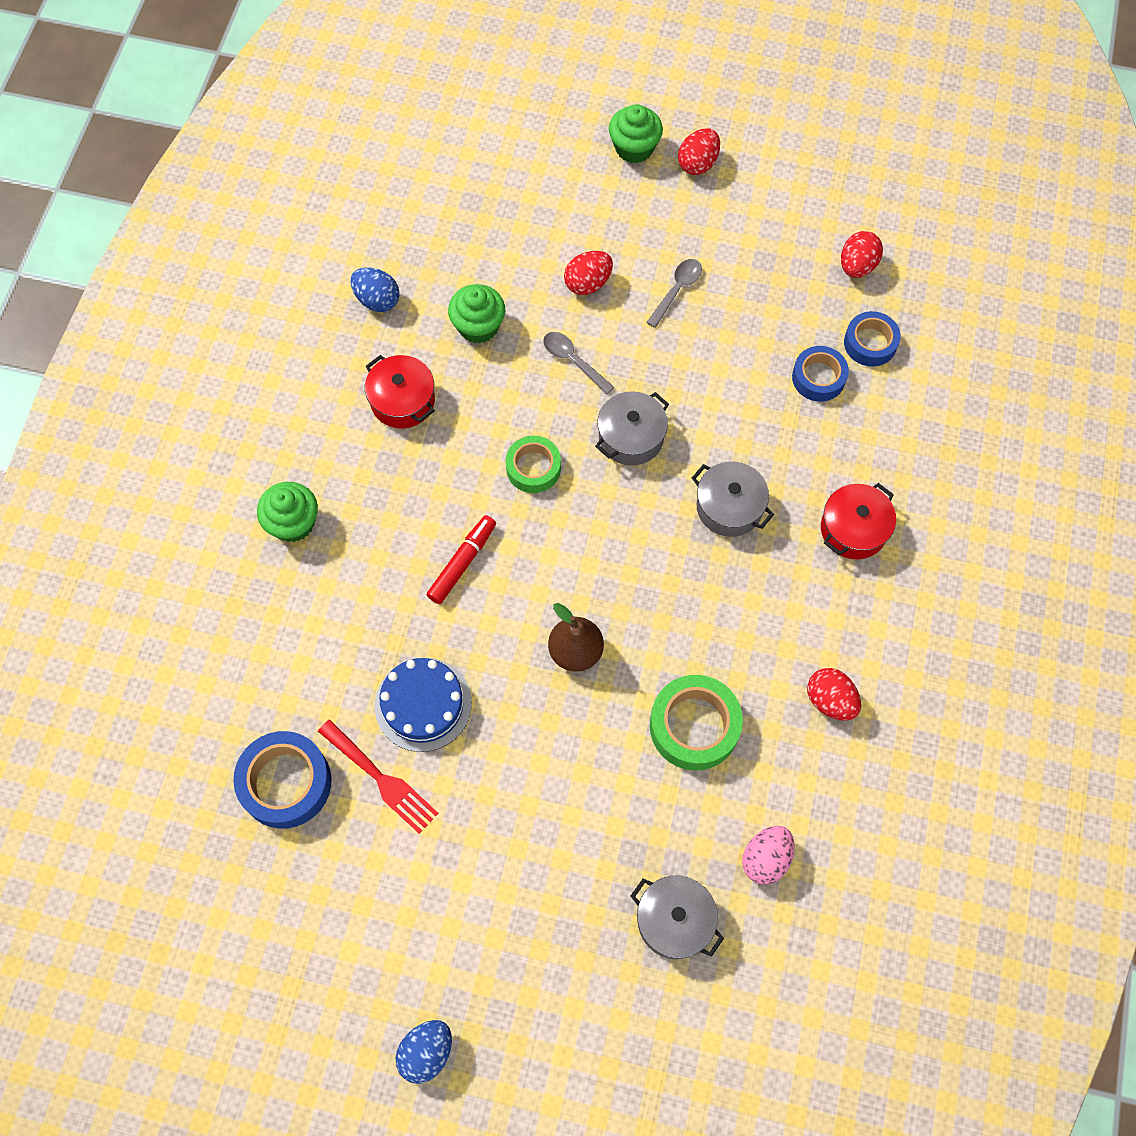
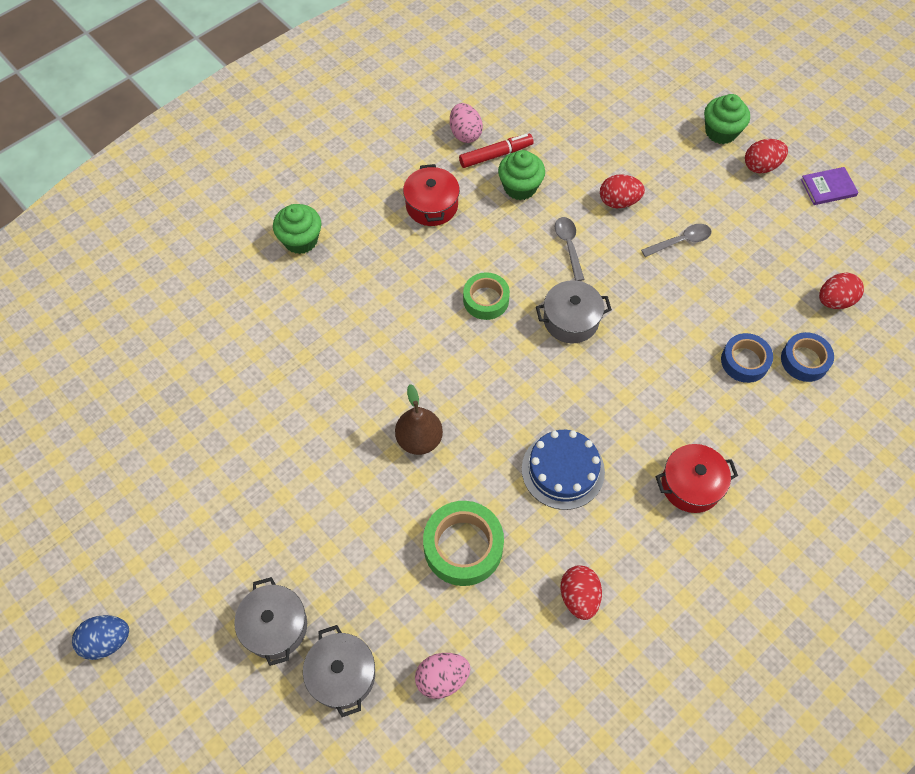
camera: 35 degrees right, 5 degrees down
blue tape [233,731,332,829] -> none
red fork [318,720,439,834] -> none
blue egg [350,267,400,312] -> pink egg [450,103,483,143]
blue cake [375,658,472,752] -> blue cake moved to [522,430,605,510]
red marker [427,515,496,604] -> red marker moved to [459,134,534,168]
grey pot [692,462,774,537] -> grey pot moved to [234,577,307,666]
none -> purple book [801,167,859,205]

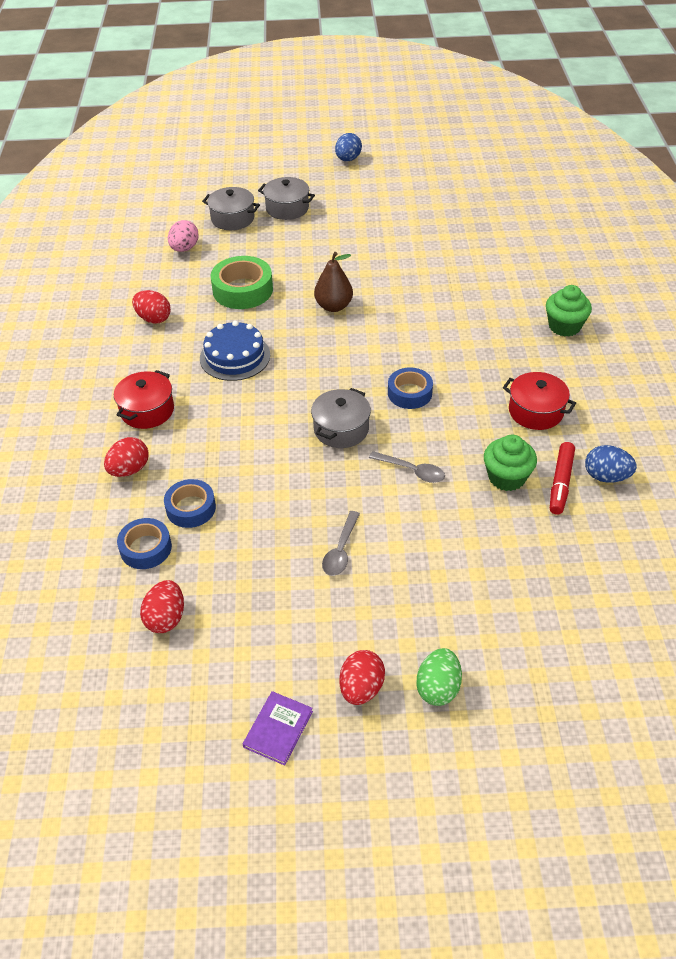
camera: 130 degrees right, 15 degrees down
pink egg [450,103,483,143] -> blue egg [585,445,637,483]
green tape [463,272,510,320] -> blue tape [388,367,433,409]
red egg [600,174,645,208] -> red egg moved to [104,437,149,477]
green cupcake [704,94,750,144] -> green egg [416,648,462,706]

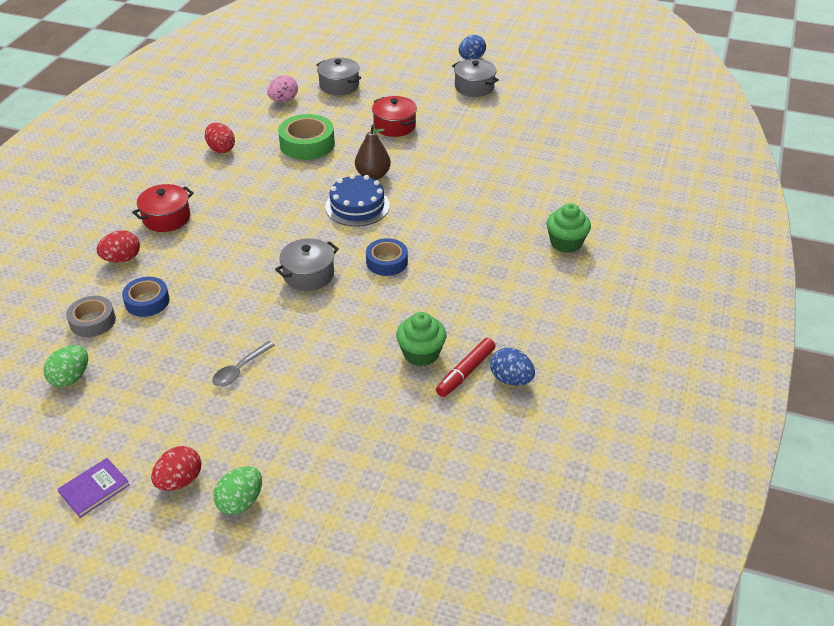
camera: 20 degrees right, 5 degrees down
blue tape [117,518,172,569] -> grey tape [66,296,116,337]
red egg [140,580,184,633] -> green egg [43,345,88,387]
blue cake [200,321,270,381] -> blue cake moved to [325,174,390,226]
grey pot [258,177,315,220] -> grey pot moved to [452,59,499,97]
grey spoon [369,451,445,483] -> none
red pot [503,372,576,430] -> red pot moved to [372,96,417,137]

